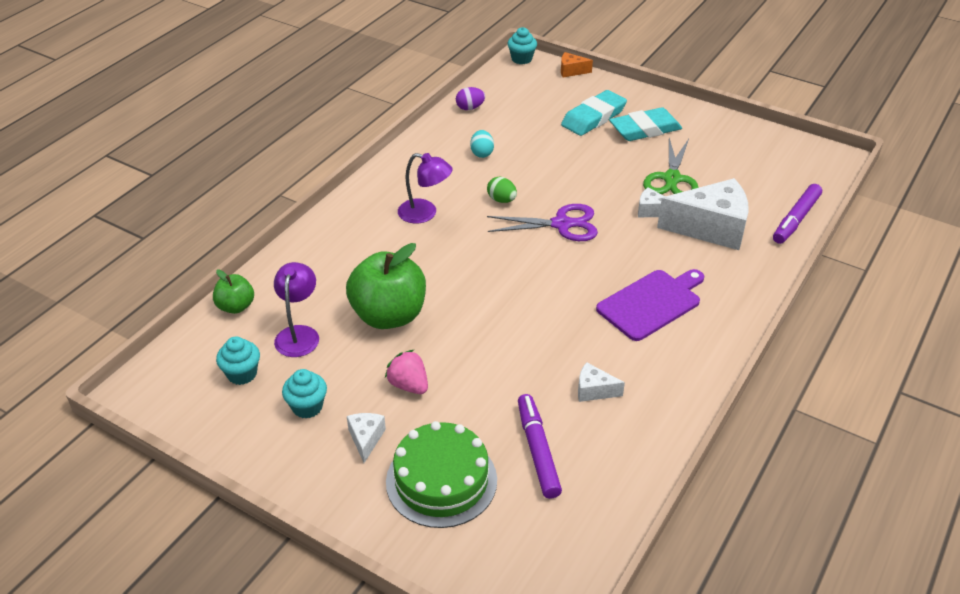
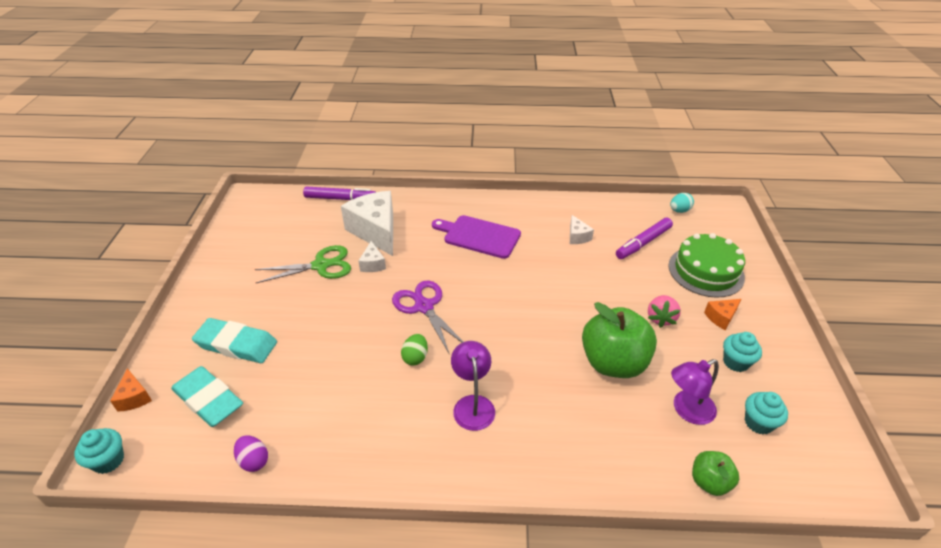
camera: 120 degrees left, 0 degrees up
white cheese [347,413,386,463] -> orange cheese [704,299,741,330]
turquoise egg [470,130,494,158] -> turquoise egg moved to [670,193,694,213]
turquoise eraser [609,107,682,141] -> turquoise eraser moved to [171,366,243,427]

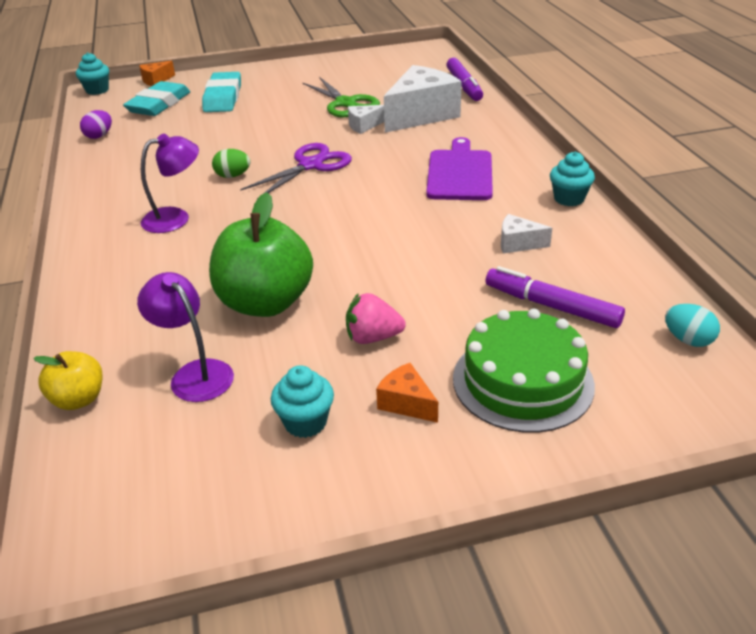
camera: 75 degrees right, 5 degrees down
white cheese [570,215,594,244] -> white cheese turned 45 degrees clockwise [501,214,552,254]
green apple [692,451,739,496] -> yellow apple [33,351,103,410]
turquoise cupcake [745,392,788,435] -> turquoise cupcake moved to [550,152,595,206]

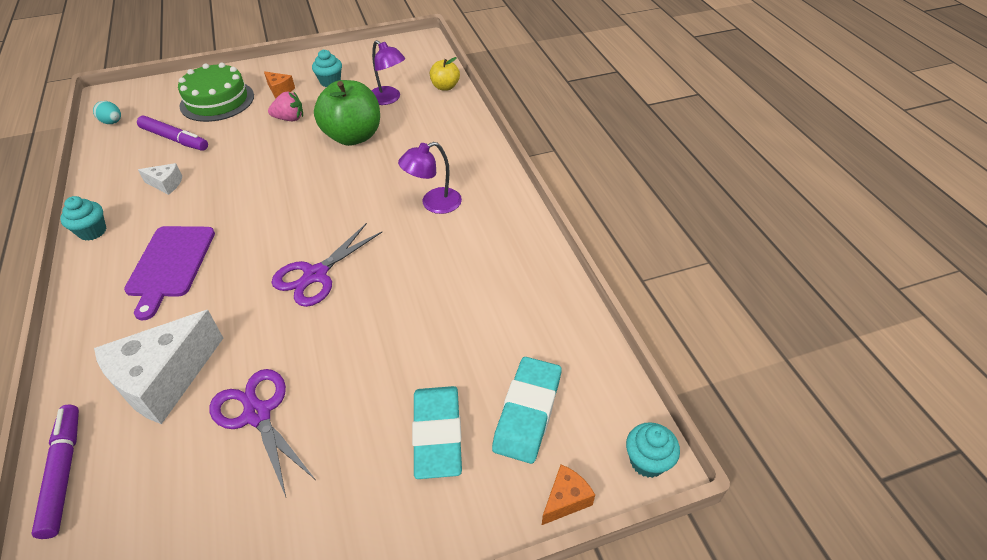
camera: 175 degrees right, 10 degrees up
purple egg [80,110,112,139] -> none
green egg [212,149,250,178] -> none
green scissors [303,77,380,118] -> purple scissors [209,369,315,497]
white cheese [348,105,384,134] -> none

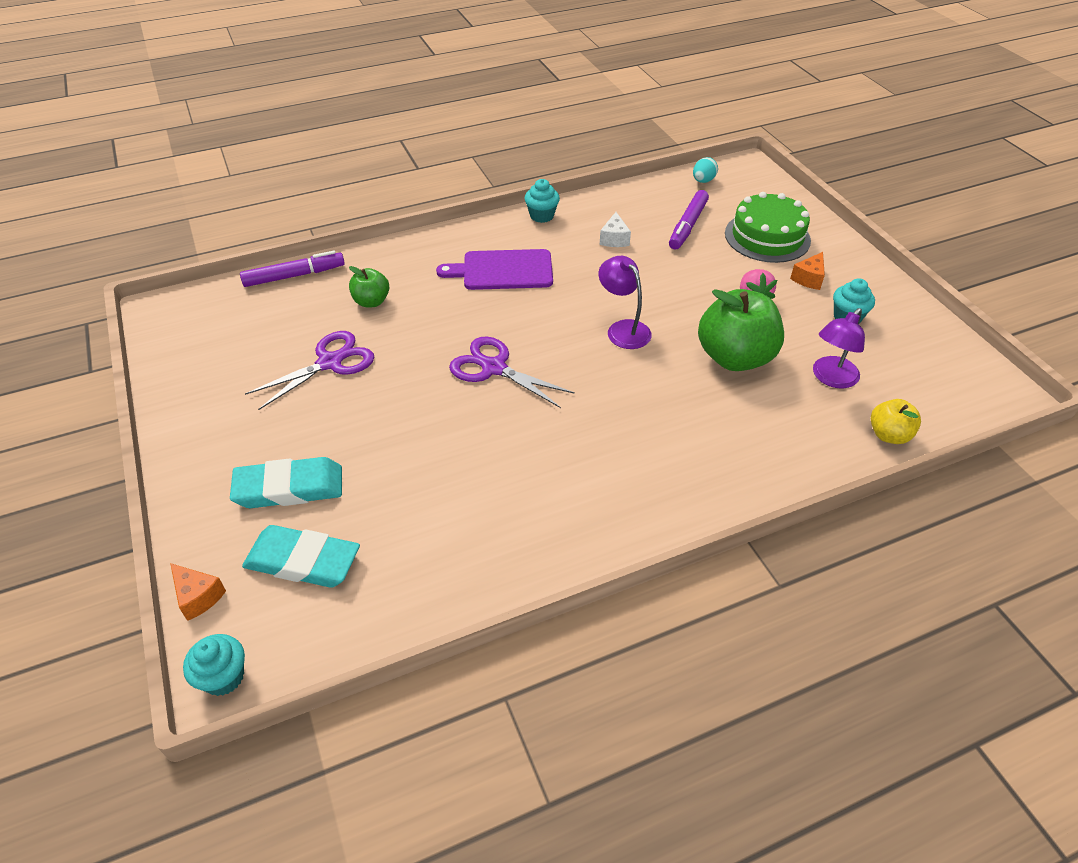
camera: 85 degrees right, 0 degrees up
white cheese [94,310,223,424] -> green apple [349,266,389,307]
purple lamp [398,142,462,214] -> purple lamp moved to [599,256,652,349]

